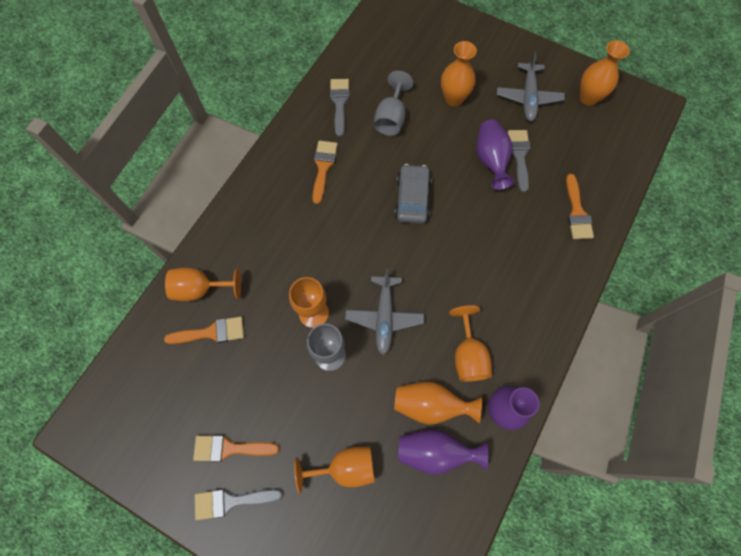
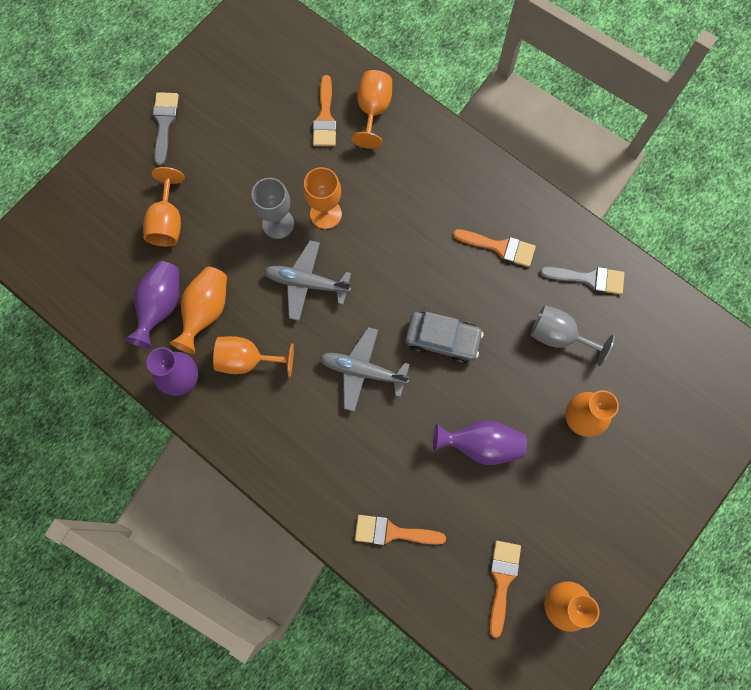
camera: 100 degrees right, 5 degrees up
orange brush [193,435,280,462] -> orange brush moved to [489,541,521,638]
grey plane [497,52,565,121] -> grey plane moved to [320,327,410,412]
grey brush [508,130,530,192] -> none

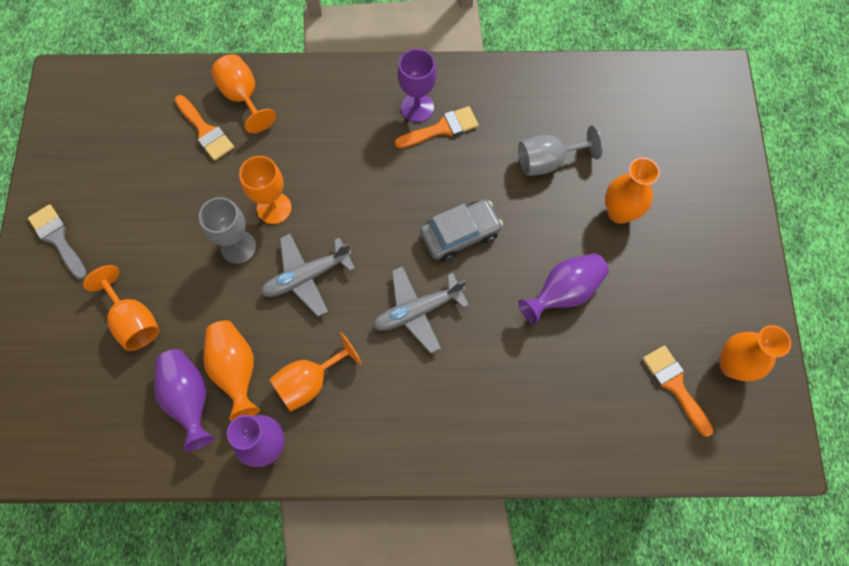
camera: 40 degrees left, 5 degrees down
orange brush [355,515,446,545] -> none
grey brush [540,266,624,295] -> none
none -> purple goblet [397,49,437,122]

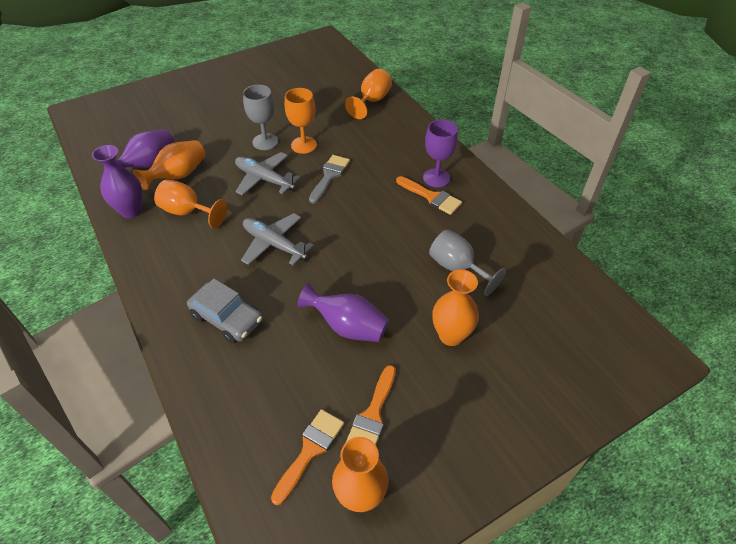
camera: 60 degrees right, 20 degrees down
grey brush [28,204,87,280] -> grey brush moved to [309,155,350,204]
orange goblet [83,265,159,351] -> none
orange brush [175,95,234,161] -> orange brush moved to [346,365,396,445]
grey car [420,199,503,262] -> grey car moved to [187,278,263,344]

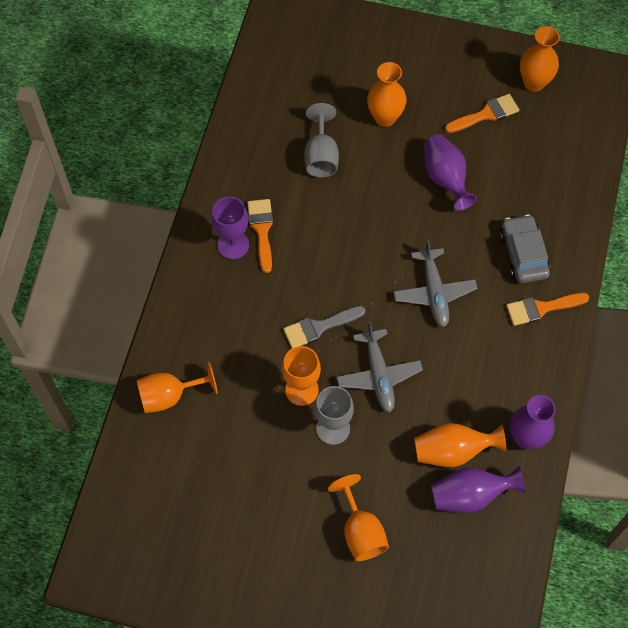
camera: 135 degrees left, 15 degrees up
orange goblet [154,179,227,228] -> orange goblet moved to [328,474,389,561]
orange brush [271,409,344,505] -> orange brush moved to [506,293,590,326]

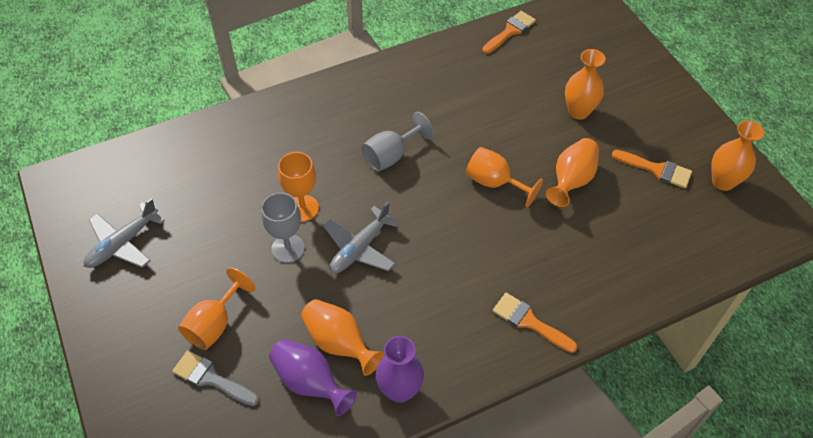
camera: 50 degrees right, 10 degrees down
orange goblet [136,361,218,413] -> orange goblet moved to [466,147,543,207]
purple goblet [211,197,249,259] -> none
orange brush [247,199,273,273] -> orange brush moved to [482,11,536,54]
grey brush [283,306,365,348] -> grey brush moved to [172,350,259,406]
grey goblet [304,103,339,177] -> grey goblet moved to [362,112,434,171]
grey plane [393,239,478,327] -> grey plane moved to [83,198,165,268]
purple vase [424,135,477,211] -> orange vase [546,138,599,207]
grey car [500,214,551,283] -> none

